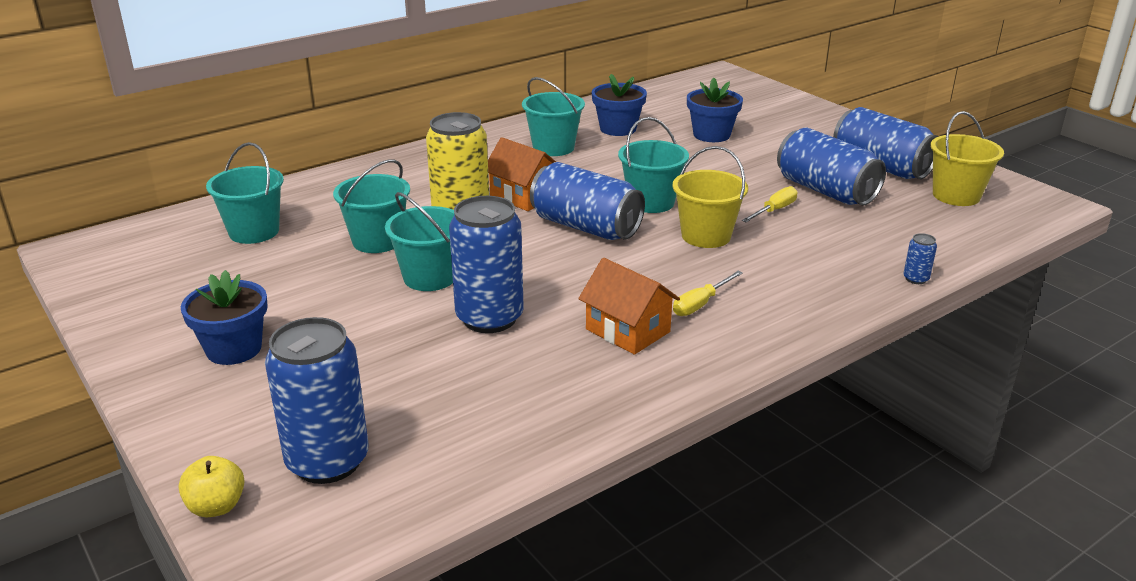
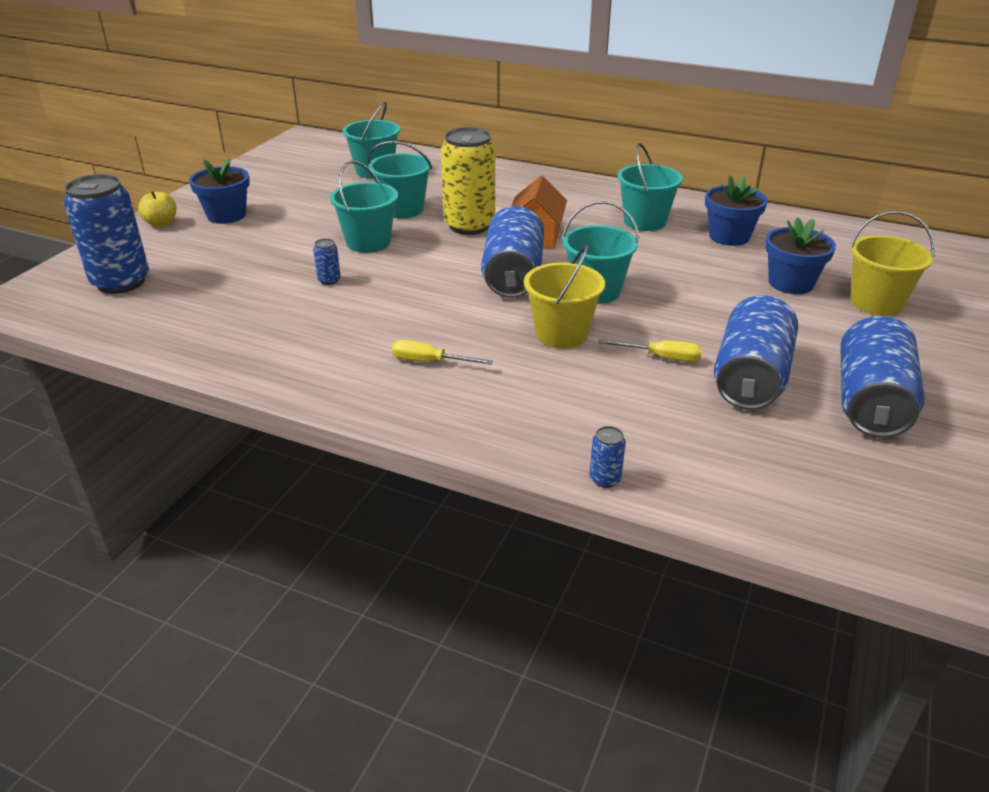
camera: 60 degrees right, 5 degrees up
yellow apple [179,456,245,517] -> yellow apple moved to [138,191,177,227]
blue can [449,196,524,333] -> blue can [313,238,341,285], size x0.40
orange house [578,258,680,355] -> none
yellow bucket [930,111,1004,206] -> yellow bucket moved to [849,211,935,316]

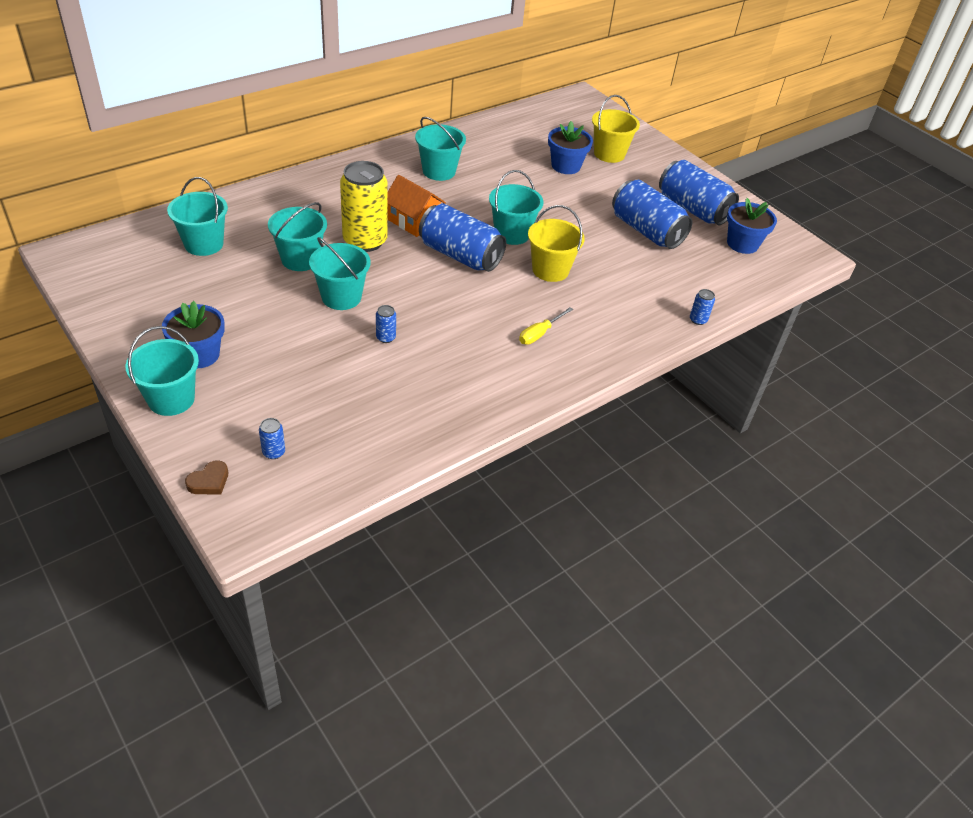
camera: 65 degrees left, 10 degrees up
blue can [64,174,149,294] -> blue can [259,418,285,459], size x0.40
yellow apple [138,191,177,227] -> turquoise bucket [126,326,199,416]
yellow screwdriver [598,339,702,362] -> none
blue flower pot [705,175,768,246] -> blue flower pot moved to [727,198,777,254]
none -> brown heart [185,460,228,494]

